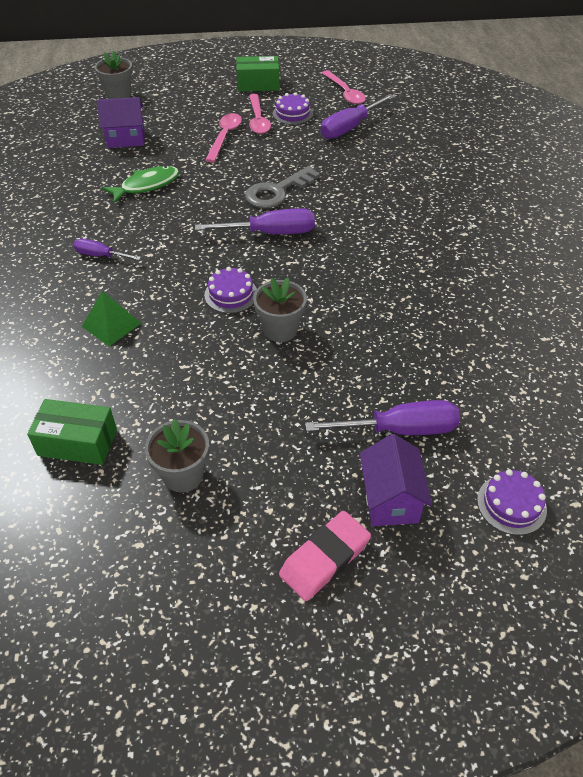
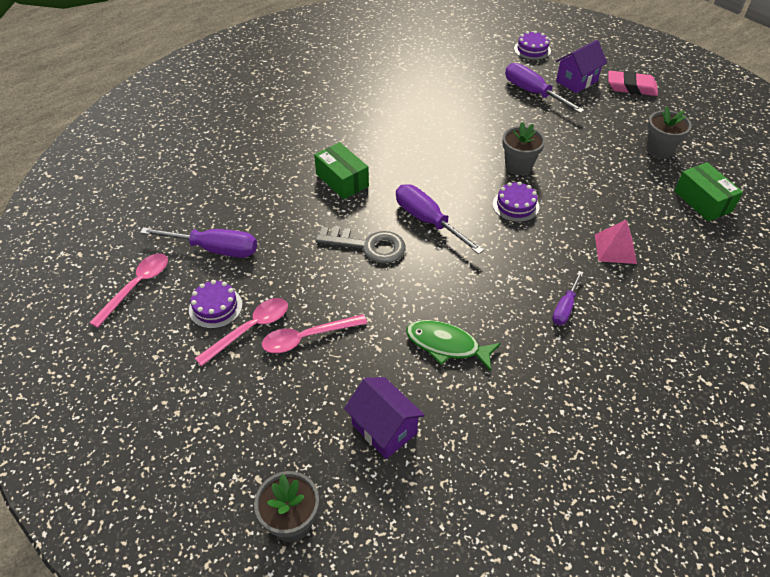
camera: 125 degrees left, 0 degrees up
purple screwdriver [74,239,141,260] -> purple screwdriver turned 45 degrees clockwise [552,271,583,325]
green pyramid [82,291,141,346] -> pink pyramid [595,220,637,264]
green box [236,56,280,91] -> green box moved to [314,142,369,199]

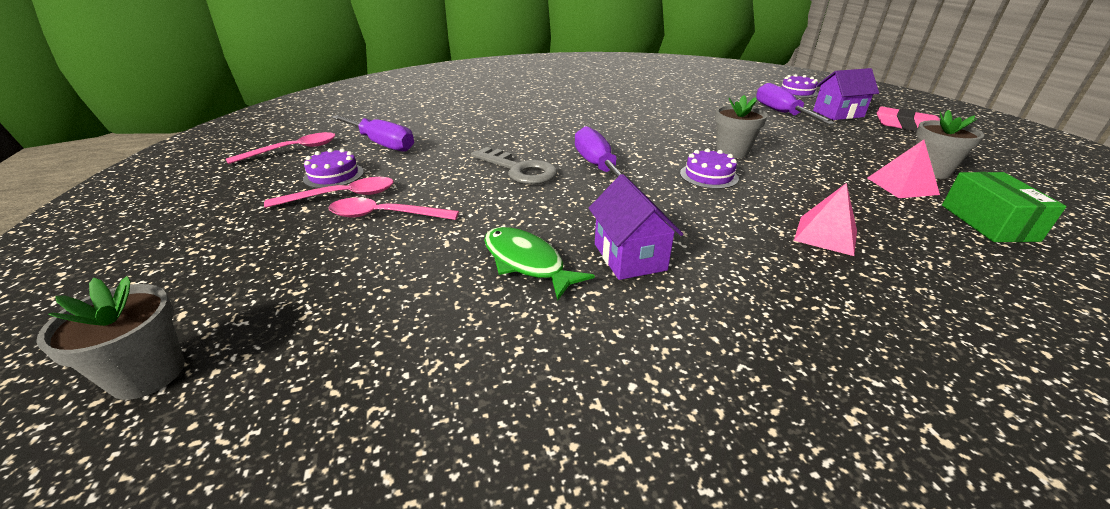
camera: 25 degrees right, 15 degrees down
green box [314,142,369,199] -> none
purple house [344,377,425,459] -> purple house moved to [589,174,683,280]
purple screwdriver [552,271,583,325] -> none
none -> pink pyramid [867,140,940,198]

